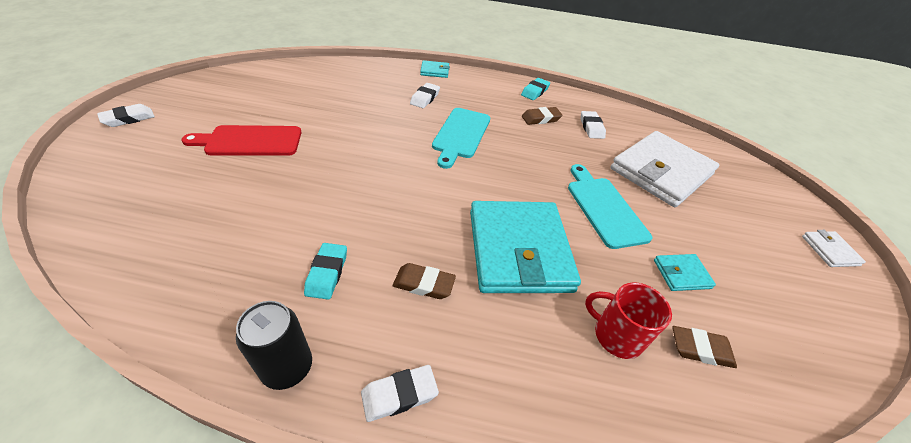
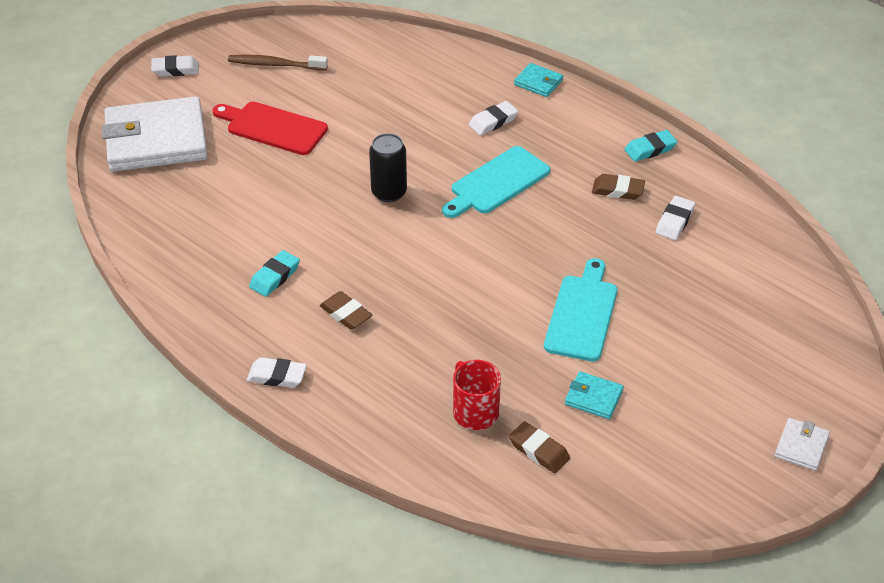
camera: 35 degrees right, 0 degrees up
black can [236,301,312,390] -> black can moved to [369,133,407,202]
turquoise wallet [470,201,581,293] -> none
white wallet [611,131,719,207] -> white wallet moved to [102,96,208,172]
none -> brown toothbrush [228,55,328,71]

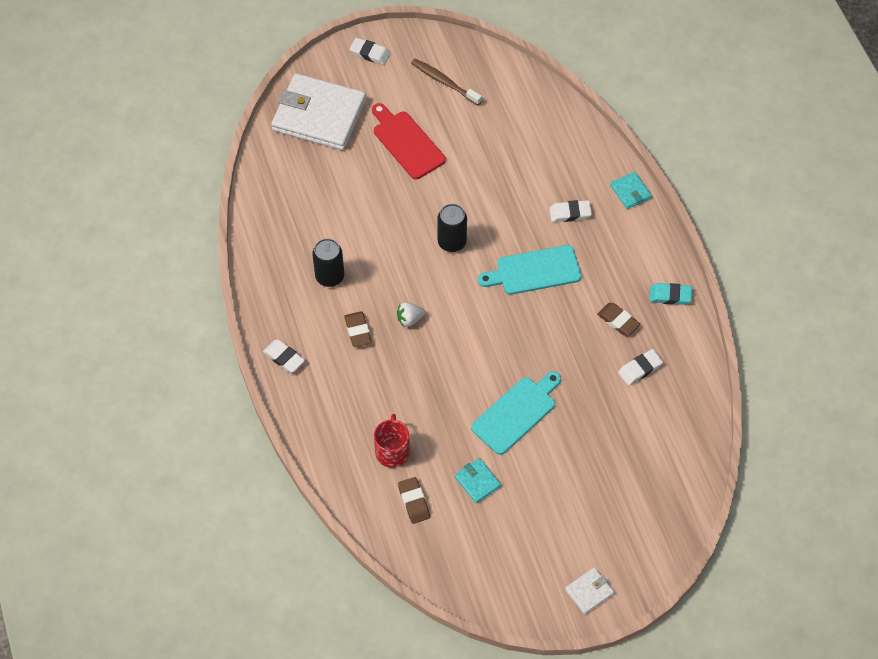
camera: 30 degrees right, 15 degrees up
turquoise eraser [249,250,300,297] -> black can [312,238,344,287]
none -> white strawberry [397,302,425,327]

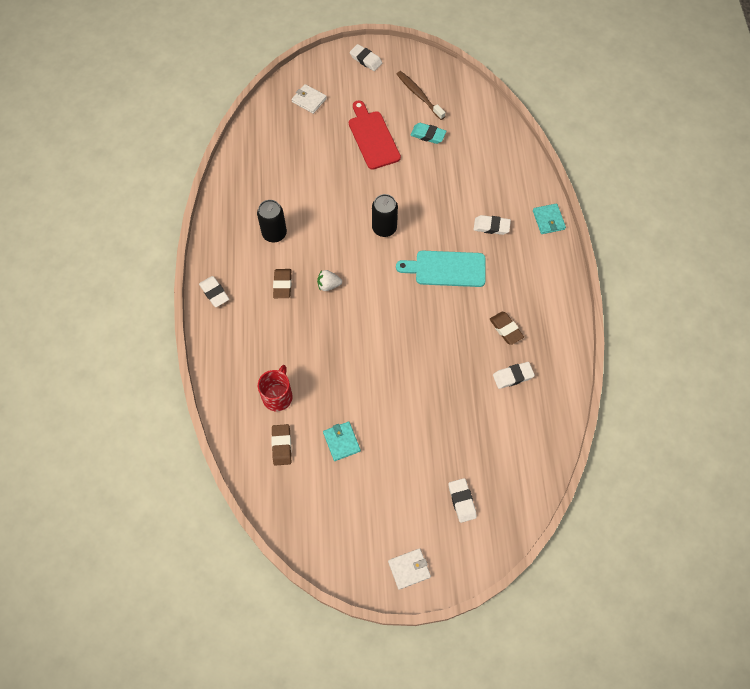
camera: 15 degrees right, 5 degrees up
white wallet [271,73,366,150] -> white wallet [291,84,327,114], size x0.42
turquoise cutting board [471,371,561,455] -> none
turquoise eraser [649,283,692,305] -> turquoise eraser moved to [410,123,446,144]
none -> white eraser [448,478,477,523]

